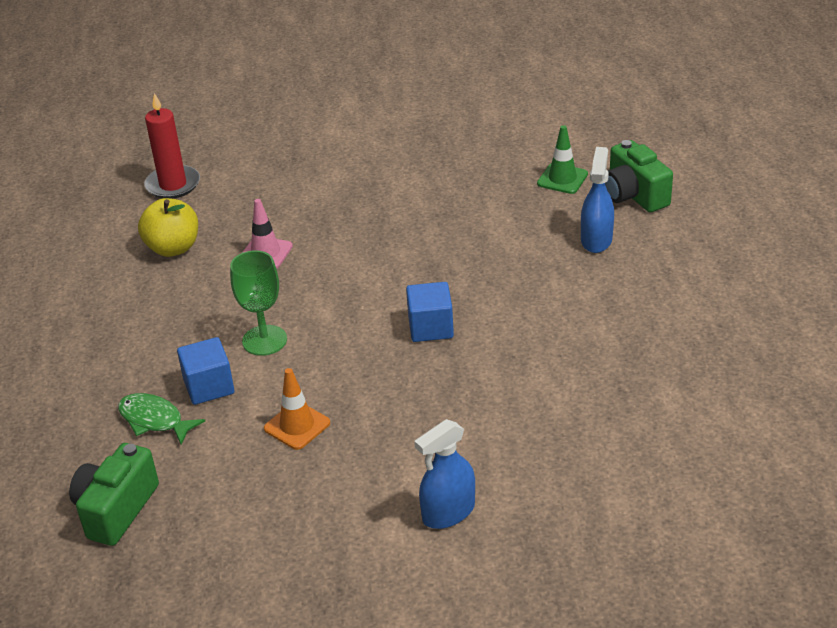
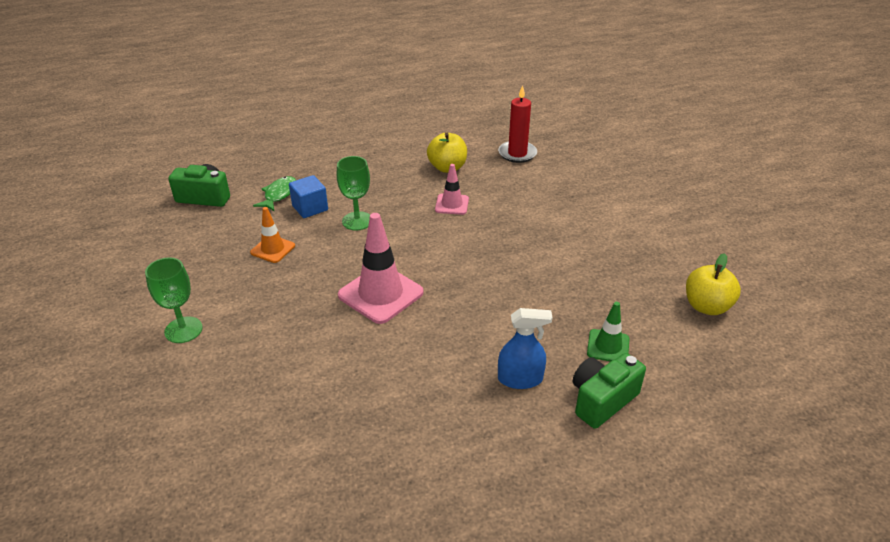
camera: 75 degrees right, 0 degrees up
blue cube [406,282,454,342] -> pink traffic cone [338,213,424,324]
blue spray bottle [414,419,475,529] -> green goblet [145,257,203,343]
none -> yellow apple [686,253,741,315]

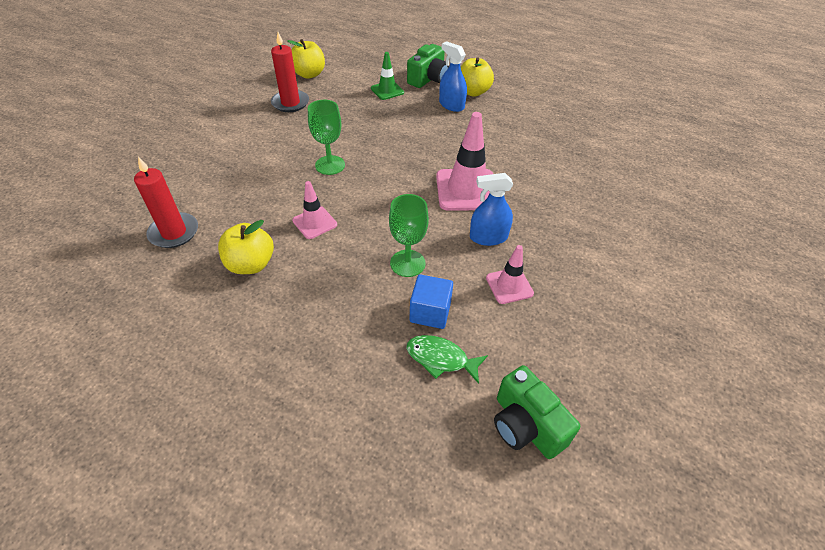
camera: 135 degrees left, 10 degrees up
green goblet [145,257,203,343] -> green goblet moved to [308,100,345,175]
orange traffic cone [250,207,295,263] -> pink traffic cone [486,245,534,304]
green fish [253,176,296,211] -> green fish turned 45 degrees clockwise [406,335,488,384]
green camera [573,353,646,429] -> green camera turned 60 degrees counterclockwise [407,44,449,88]
none -> red candle [271,32,309,112]
none -> yellow apple [461,57,494,97]
none -> blue spray bottle [470,173,513,246]

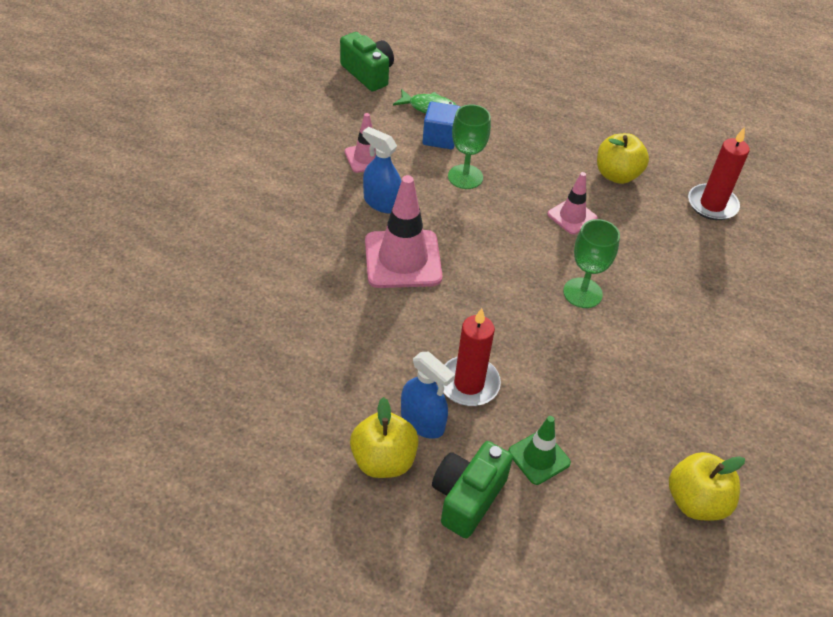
camera: 175 degrees right, 0 degrees up
red candle [271,32,309,112] -> red candle moved to [443,308,501,406]
blue spray bottle [470,173,513,246] -> blue spray bottle turned 135 degrees counterclockwise [363,127,401,213]

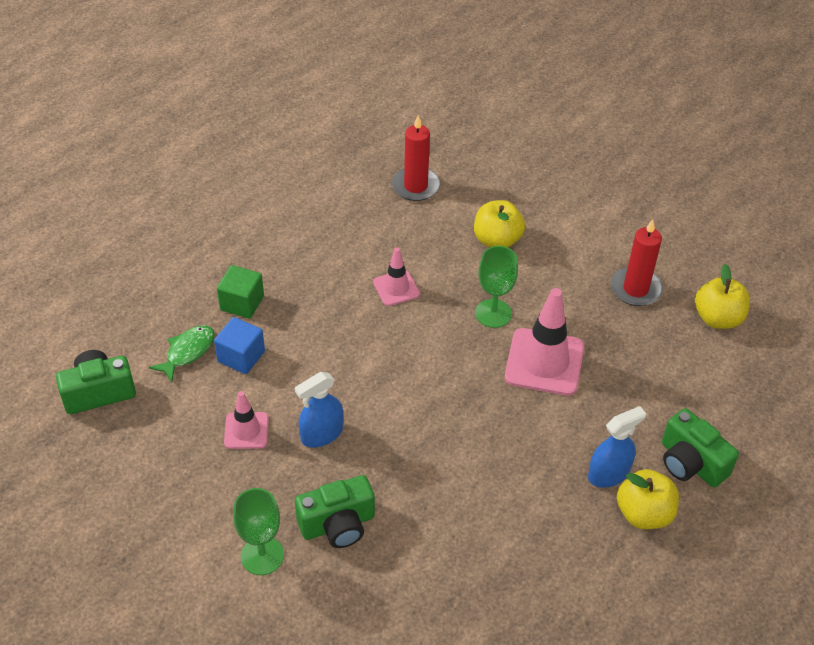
camera: 70 degrees left, 0 degrees up
pink traffic cone [365,175,442,288] -> pink traffic cone moved to [505,288,584,396]
red candle [443,308,501,406] -> red candle moved to [611,219,663,306]
green goblet [448,104,491,189] -> green goblet moved to [233,488,284,575]
green traffic cone [508,416,571,485] -> none
yellow apple [597,133,649,184] -> yellow apple moved to [474,200,525,248]
none -> green cube [217,265,264,319]
none -> green camera [295,475,375,548]

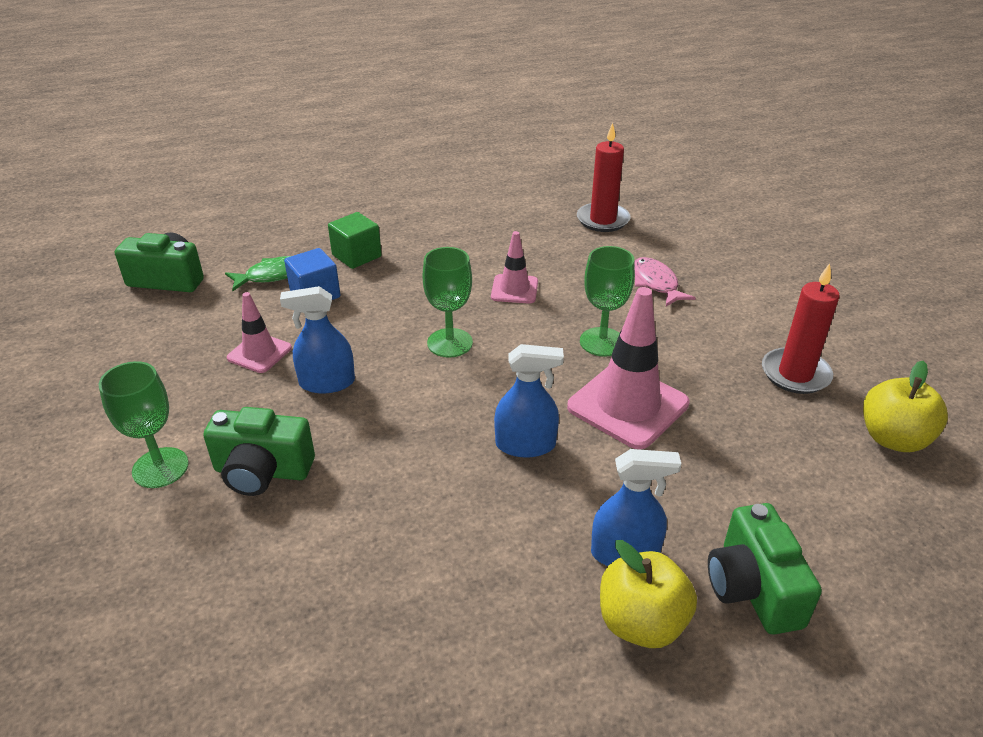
camera: 30 degrees right, 10 degrees down
yellow apple [474,200,525,248] -> pink fish [634,257,696,307]
none -> green goblet [422,247,473,358]
none -> blue spray bottle [494,344,564,458]

